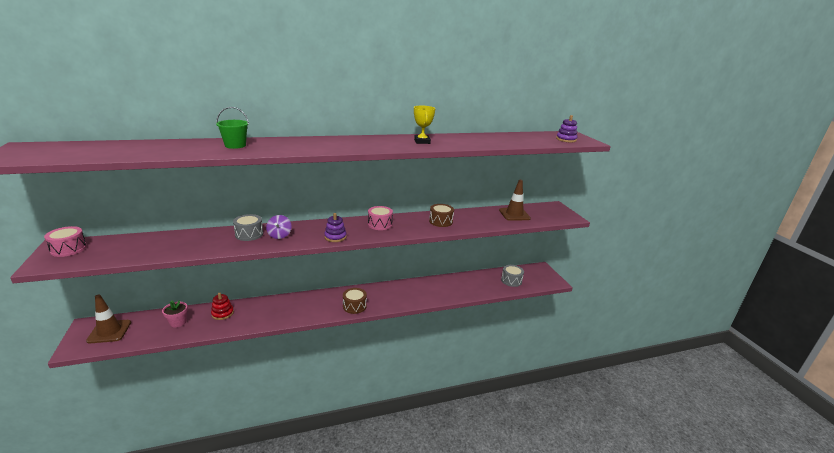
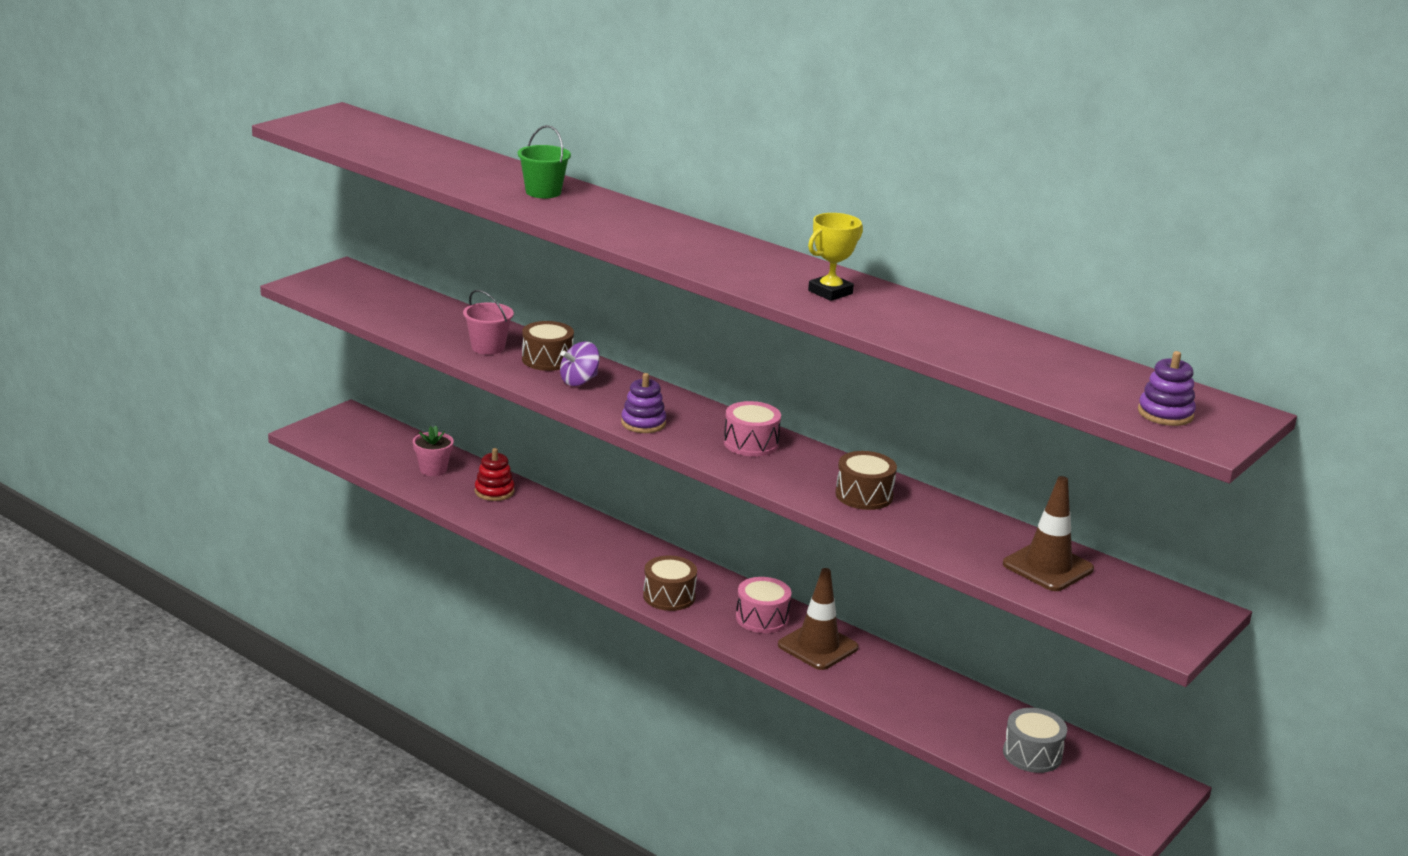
camera: 55 degrees right, 0 degrees up
pink drum [44,226,87,257] -> pink drum moved to [736,577,791,633]
brown traffic cone [86,294,131,343] -> brown traffic cone moved to [778,568,859,670]
grey drum [233,214,263,241] -> brown drum [522,321,574,371]
none -> pink bucket [463,290,514,355]

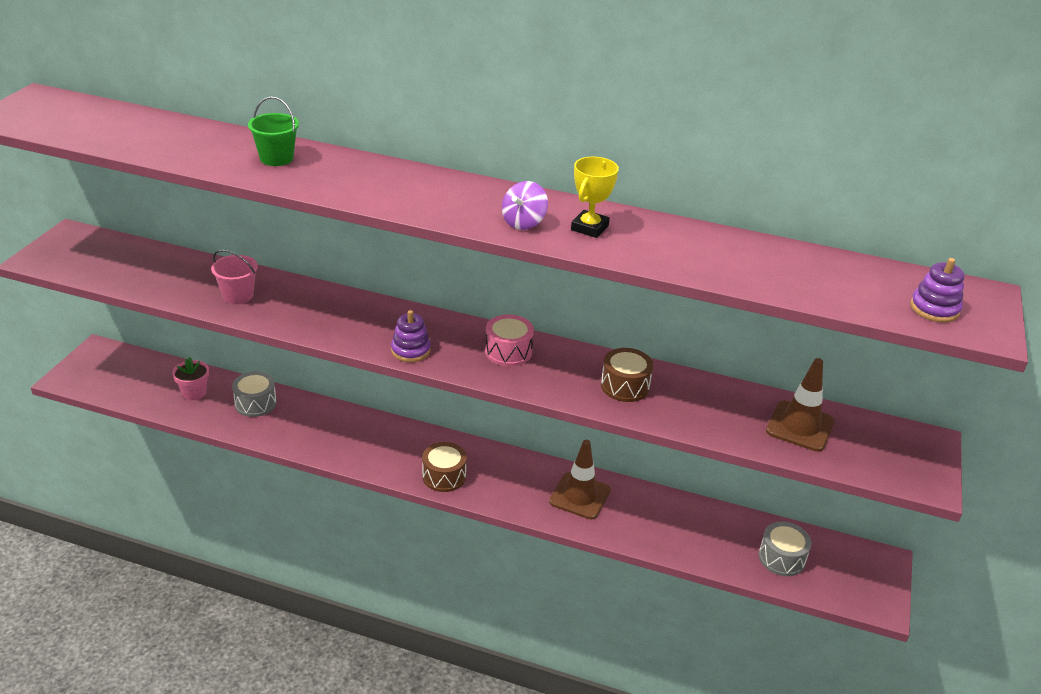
camera: 20 degrees left, 10 degrees up
red stacking toy [475,448,514,501] -> grey drum [232,371,277,417]
brown drum [522,321,574,371] -> none
purple spinning top [560,341,600,386] -> purple spinning top moved to [502,181,548,230]
pink drum [736,577,791,633] -> none

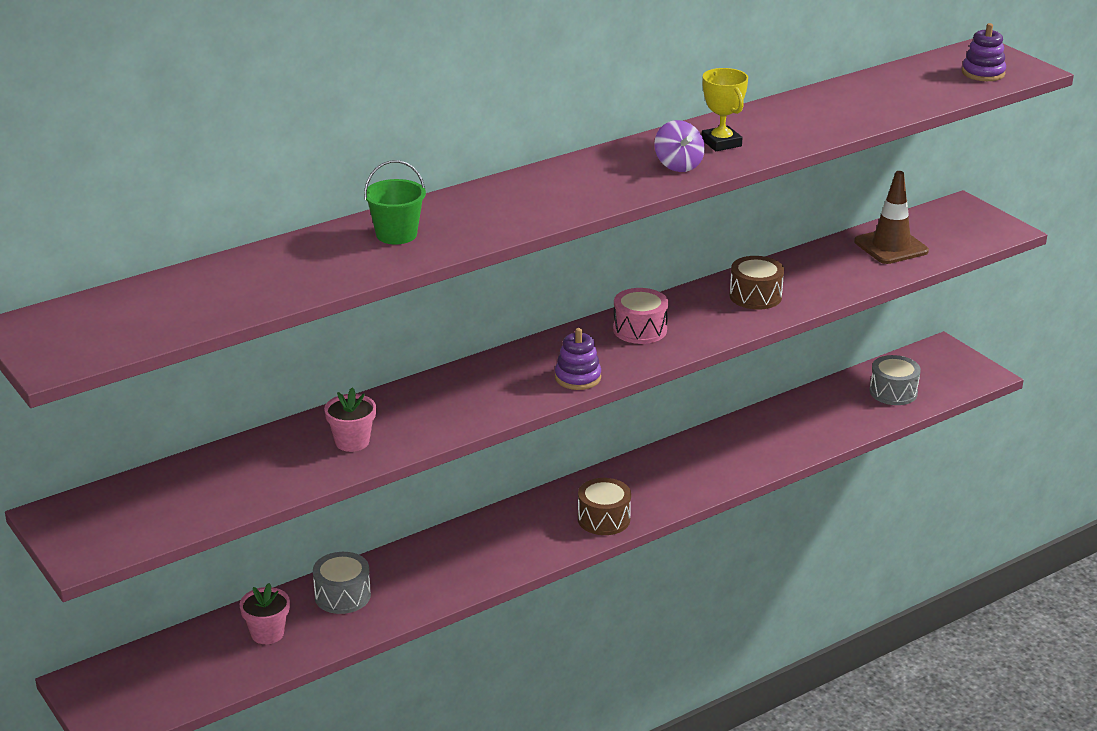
camera: 50 degrees left, 5 degrees down
pink bucket [211,250,258,304] -> pink flower pot [324,388,376,452]
brown traffic cone [549,440,611,519] -> none

